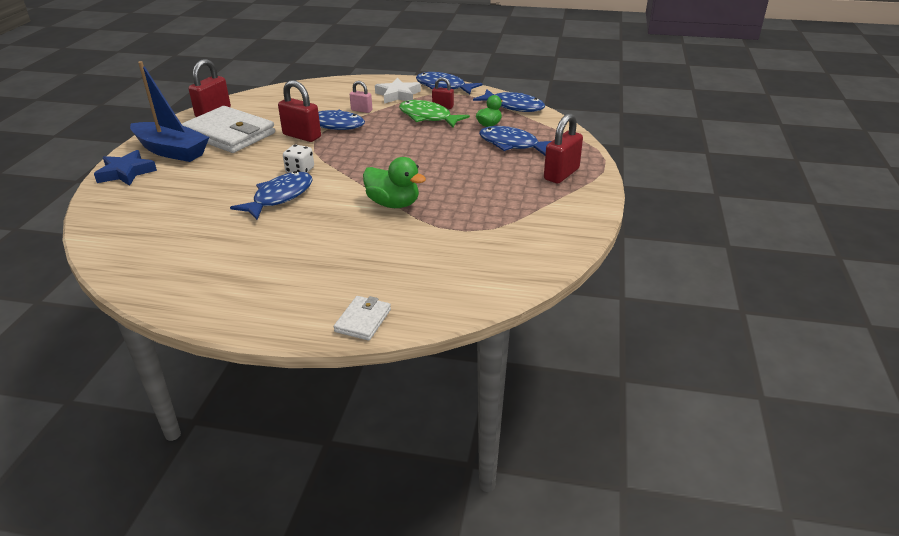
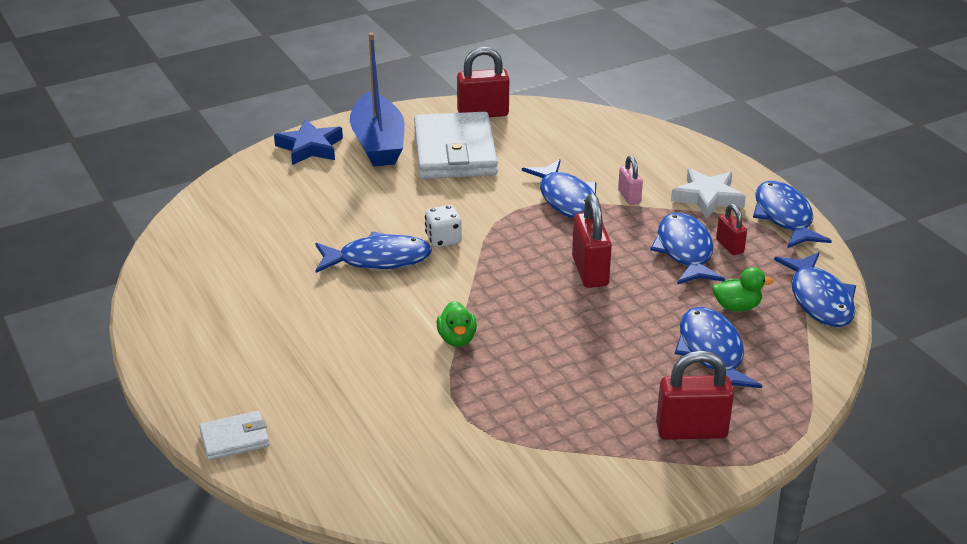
camera: 50 degrees right, 0 degrees up
red padlock [278,80,321,142] -> red padlock moved to [572,194,612,288]
green duck [363,157,426,208] -> green duck [437,301,477,347], size x0.63
green fish [399,100,470,128] -> blue fish [650,212,725,284]

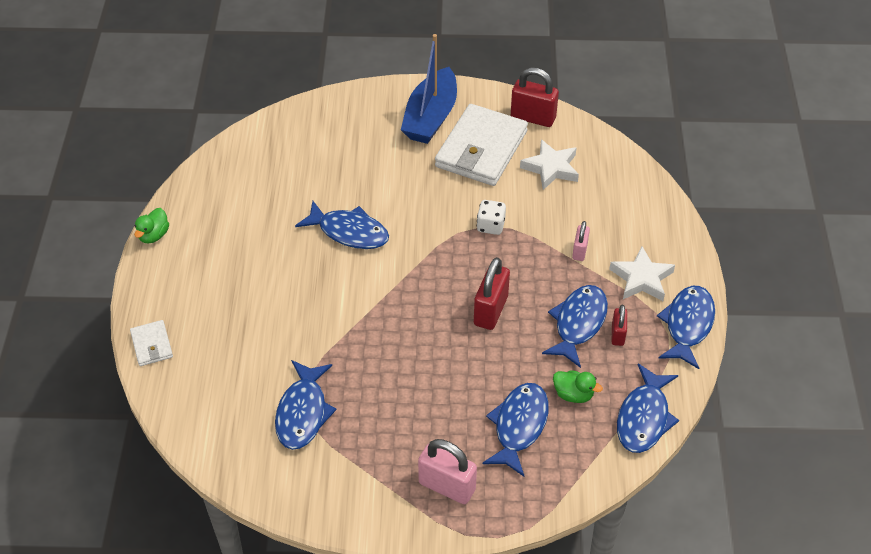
camera: 30 degrees right, 15 degrees up
white wallet [199,411,269,460] -> white wallet turned 60 degrees clockwise [130,320,173,366]
blue star [274,119,343,165] -> none
white dice [425,205,462,247] -> white dice moved to [477,200,506,235]
green duck [437,301,477,347] -> green duck moved to [134,208,169,243]
blue fish [522,159,596,218] -> blue fish moved to [275,360,337,450]
red padlock [656,351,734,440] -> pink padlock [418,439,477,504]
none -> white star [520,139,579,190]

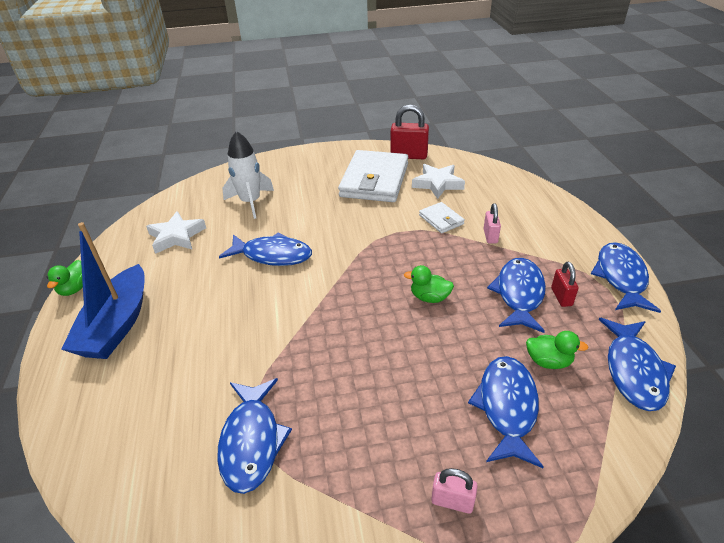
camera: 10 degrees left, 10 degrees down
white wallet [130,320,173,366] -> white wallet moved to [419,202,465,233]
blue boat [401,34,457,144] -> blue boat moved to [61,222,145,359]
pink padlock [418,439,477,504] -> pink padlock [431,468,478,514], size x0.57
red padlock [474,257,510,330] -> green duck [404,265,454,303]
white dice [477,200,506,235] -> none
white star [609,246,675,301] -> white star moved to [146,211,206,254]
none -> white rocket [222,131,274,219]

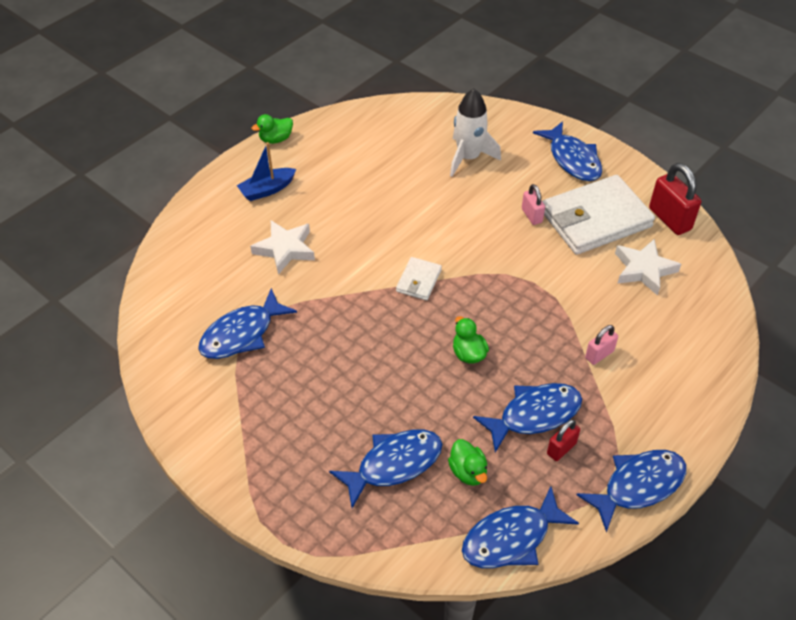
camera: 50 degrees right, 10 degrees up
blue boat [61,222,145,359] -> blue boat [237,142,296,201], size x0.57
white star [146,211,206,254] -> white star moved to [250,220,315,275]
blue fish [219,232,312,266] -> blue fish moved to [533,121,602,181]
white wallet [419,202,465,233] -> white wallet moved to [396,257,442,300]
pink padlock [431,468,478,514] -> pink padlock moved to [522,184,545,225]

